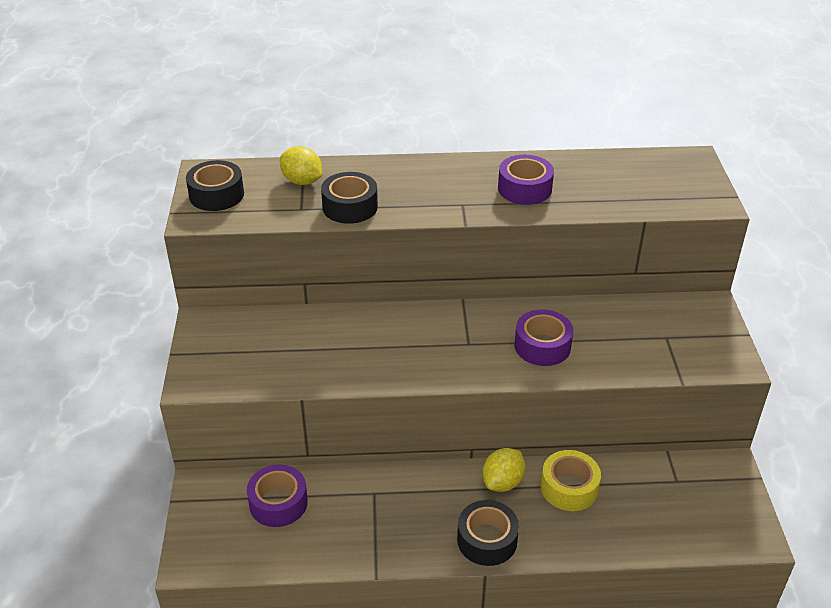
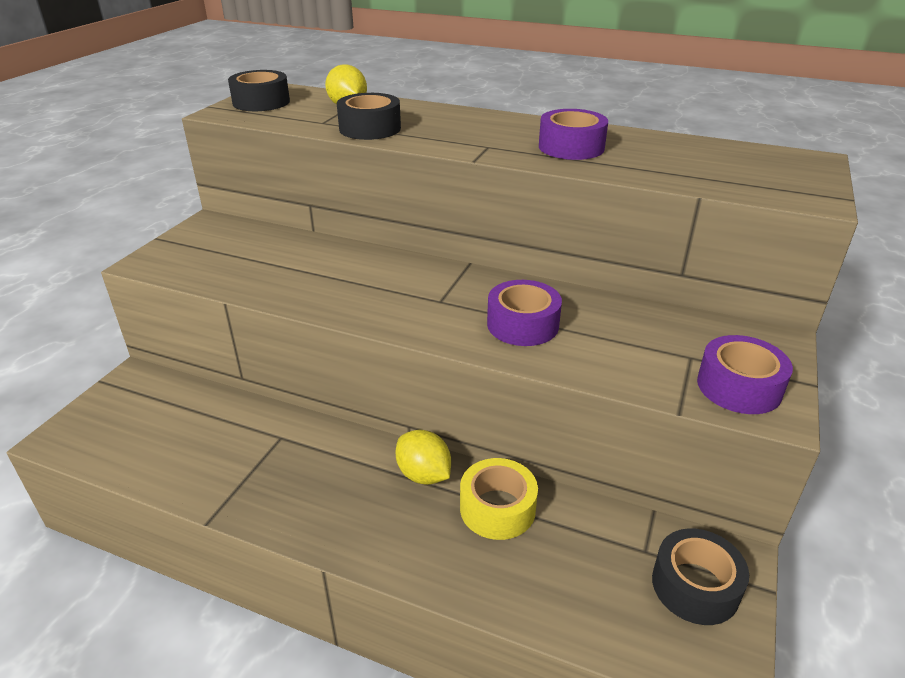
camera: 25 degrees right, 5 degrees down
purple tape [247,464,308,527] -> purple tape moved to [697,335,793,414]
black tape [457,500,519,566] -> black tape moved to [652,528,749,625]
yellow lemon [483,448,525,492] -> yellow lemon turned 75 degrees clockwise [395,430,451,485]

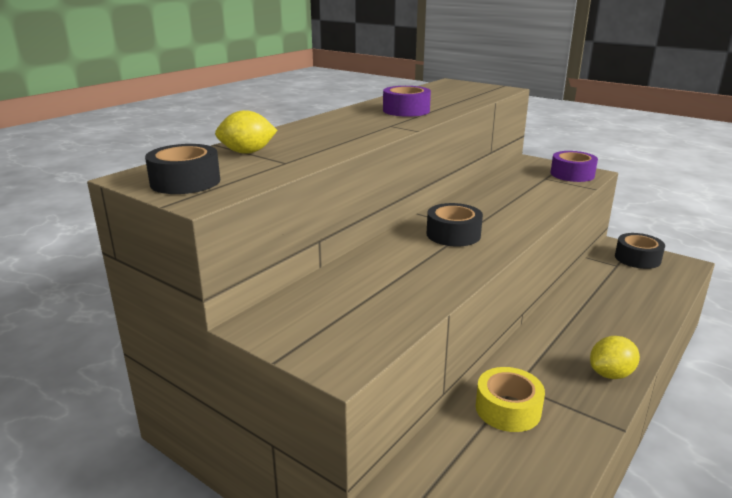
camera: 75 degrees left, 10 degrees down
black tape [337,93,401,140] -> black tape moved to [427,203,483,246]
yellow lemon [395,430,451,485] -> yellow lemon moved to [590,336,640,379]
yellow tape [460,458,538,540] -> yellow tape moved to [476,367,545,432]
purple tape [487,280,562,346] -> none

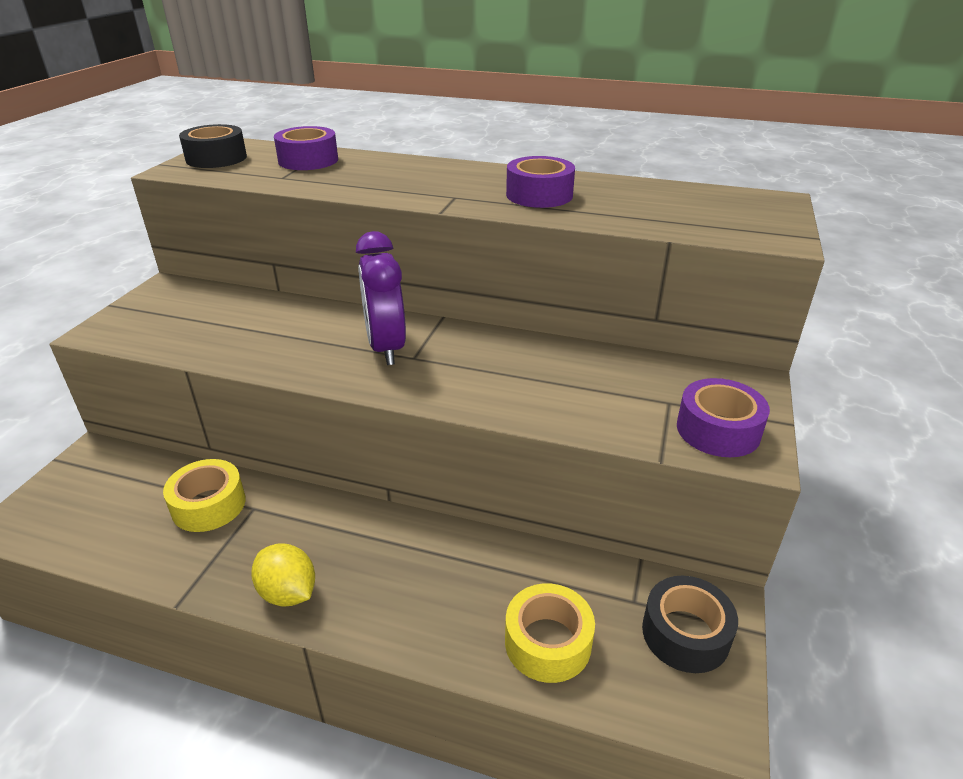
camera: 70 degrees right, 10 degrees up
yellow lemon [215,110,278,154] -> purple tape [274,126,338,170]
black tape [427,203,483,246] -> purple clock [356,231,406,365]
none -> yellow tape [505,583,595,683]

